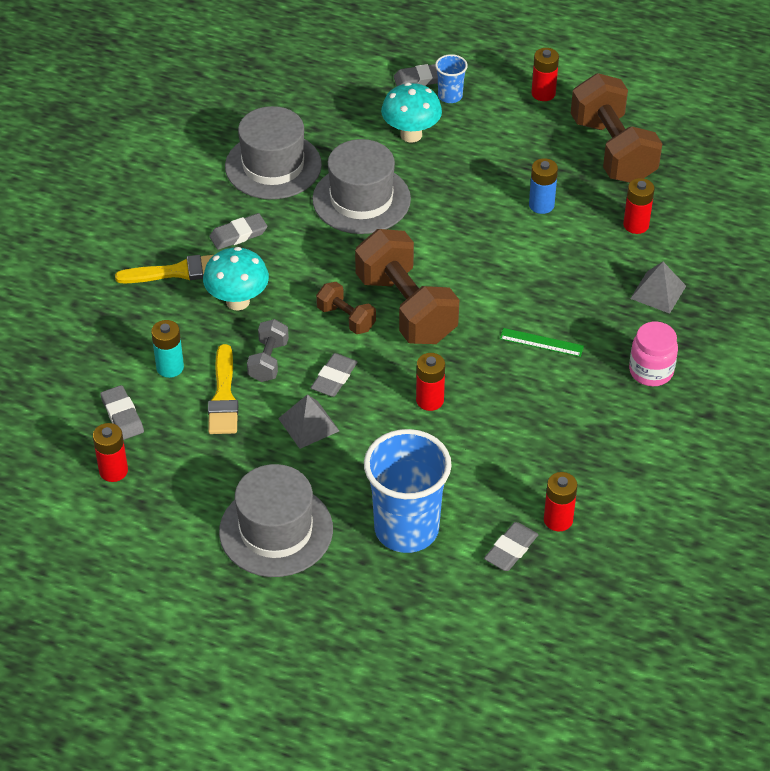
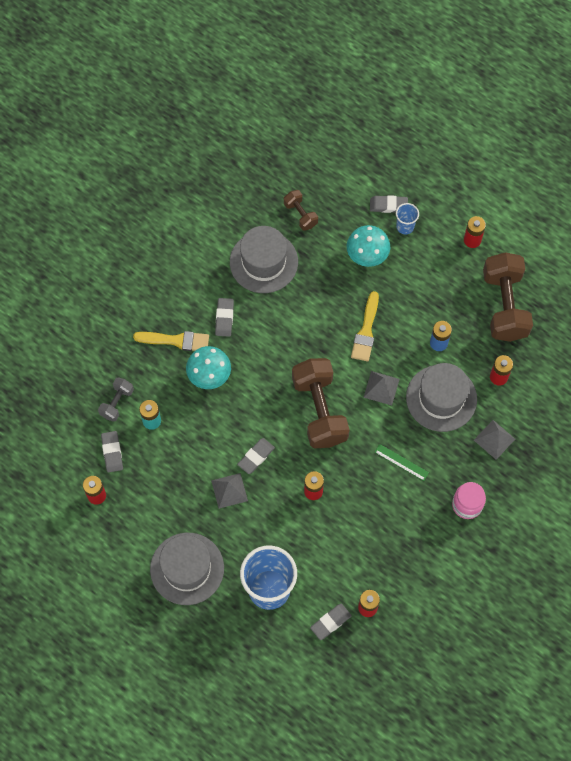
camera: 15 degrees right, 20 degrees up
yellow brush [208,344,238,434] -> yellow brush moved to [351,291,379,362]
grey eraser [209,213,267,250] -> grey eraser turned 75 degrees counterclockwise [215,298,234,337]
grey dumbbell [247,319,289,382] -> grey dumbbell moved to [98,377,134,422]
grey hat [312,139,411,234] -> grey hat moved to [406,363,477,432]
brown dumbbell [316,282,376,334] -> brown dumbbell moved to [284,190,318,231]
none -> grey pyramid [363,371,400,405]

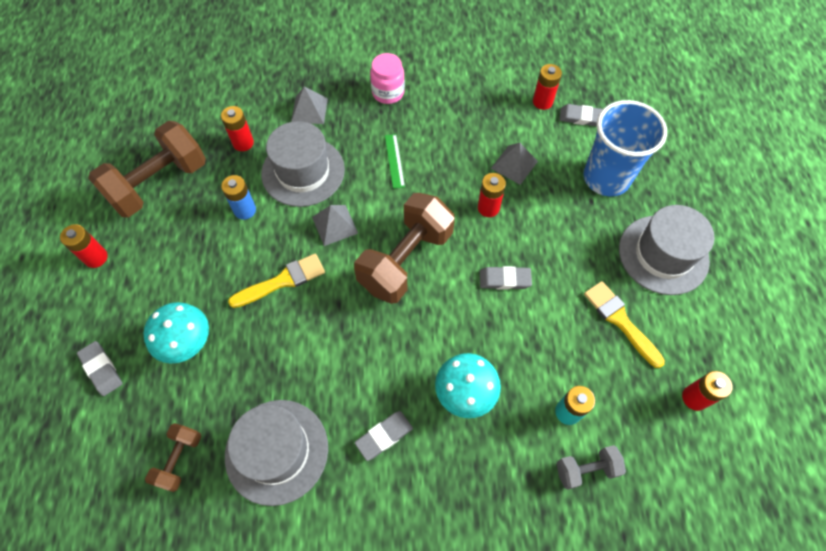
camera: 130 degrees left, 5 degrees down
grey eraser [101,431,123,473] -> none
yellow brush [133,331,209,351] -> yellow brush moved to [584,281,665,368]
grey pyramid [211,473,248,509] -> grey pyramid moved to [491,143,538,185]
blue cup [396,203,419,235] -> none

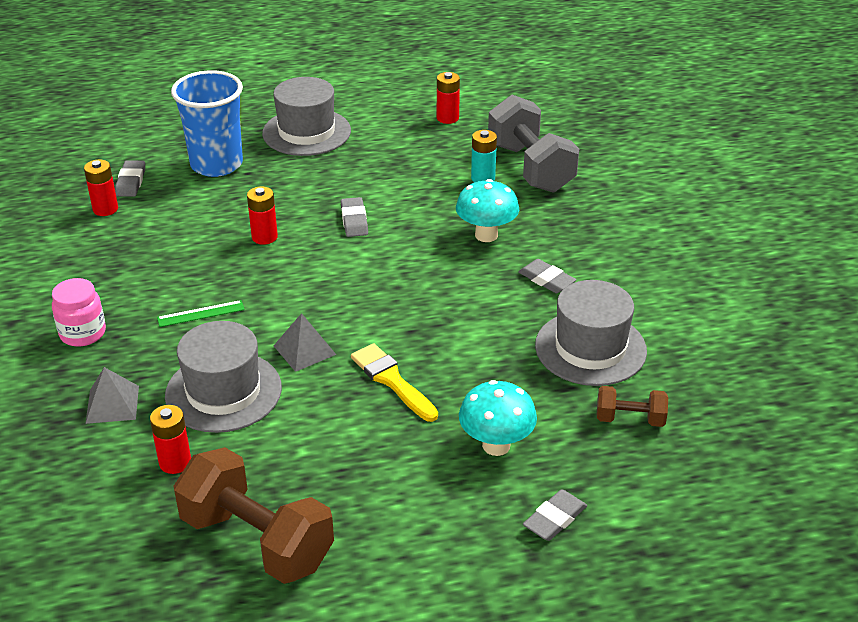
camera: 100 degrees left, 25 degrees down
red battery [60,224,108,268] -> none
blue battery [221,175,256,220] -> none
brown dumbbell [354,193,455,304] -> none
grey pyramid [491,143,538,185] -> none
grey dumbbell [556,445,626,490] -> grey dumbbell [488,95,579,193], size x2.03
yellow brush [584,281,665,368] -> none

